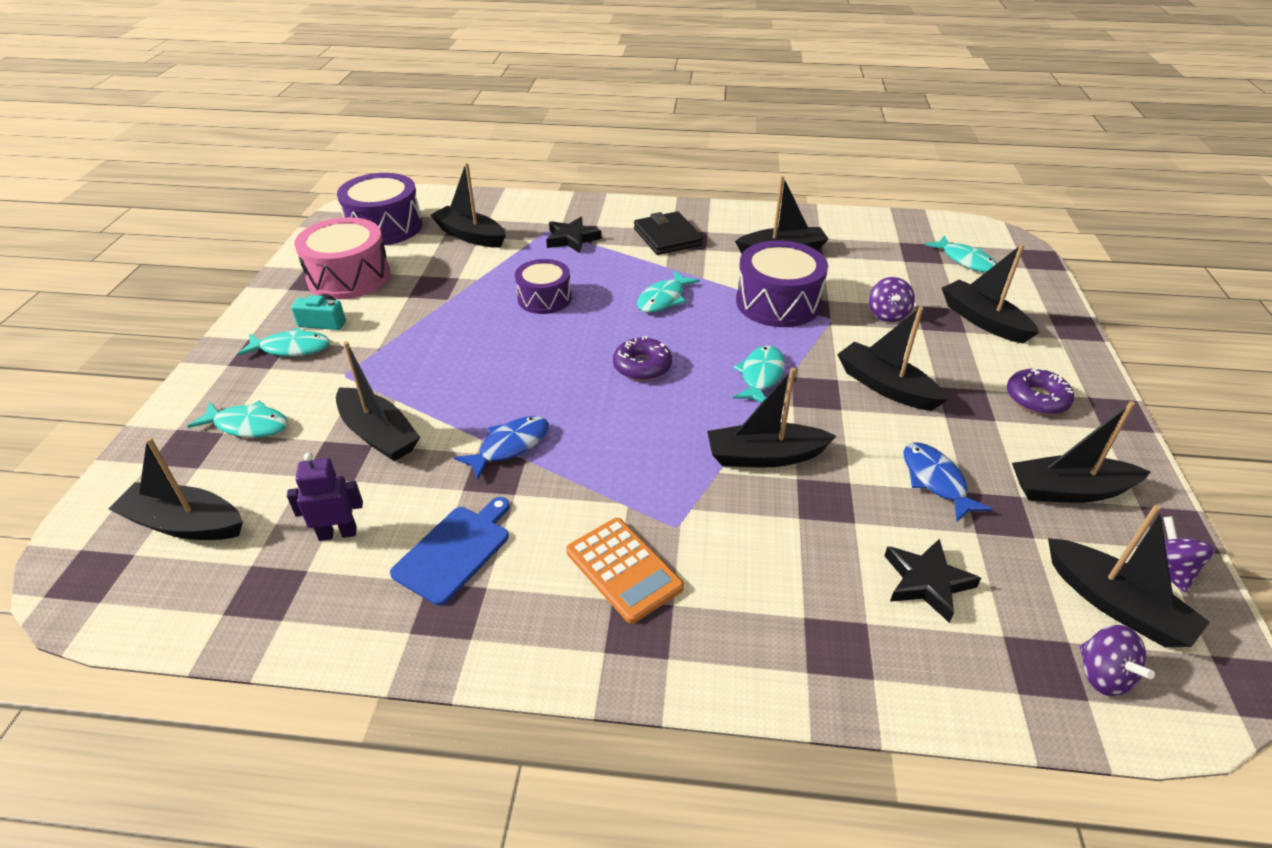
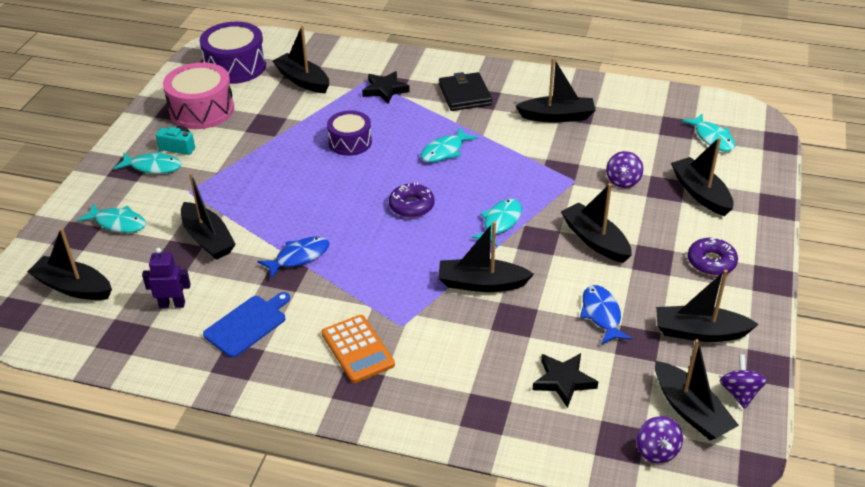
camera: 10 degrees right, 0 degrees up
purple drum [736,240,828,327] -> none

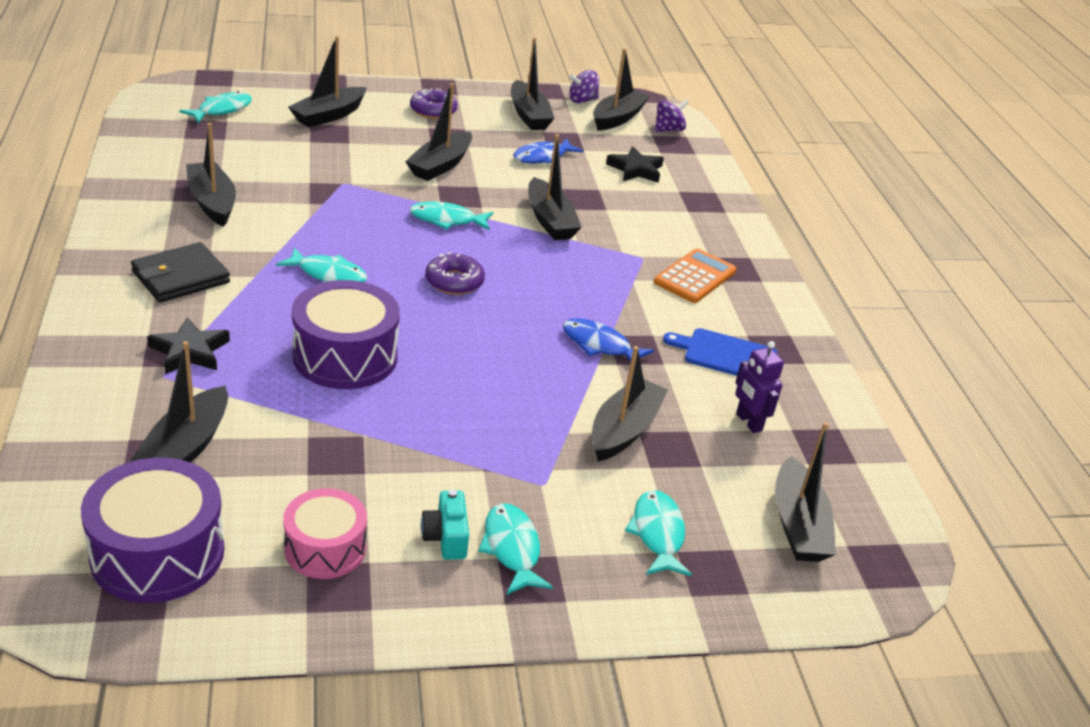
camera: 120 degrees left, 5 degrees down
pink drum [163,62,234,129] -> pink drum [283,488,367,579], size x0.64
purple drum [327,110,372,156] -> purple drum [292,280,400,389], size x1.56
purple spinning top [606,151,644,188] -> none

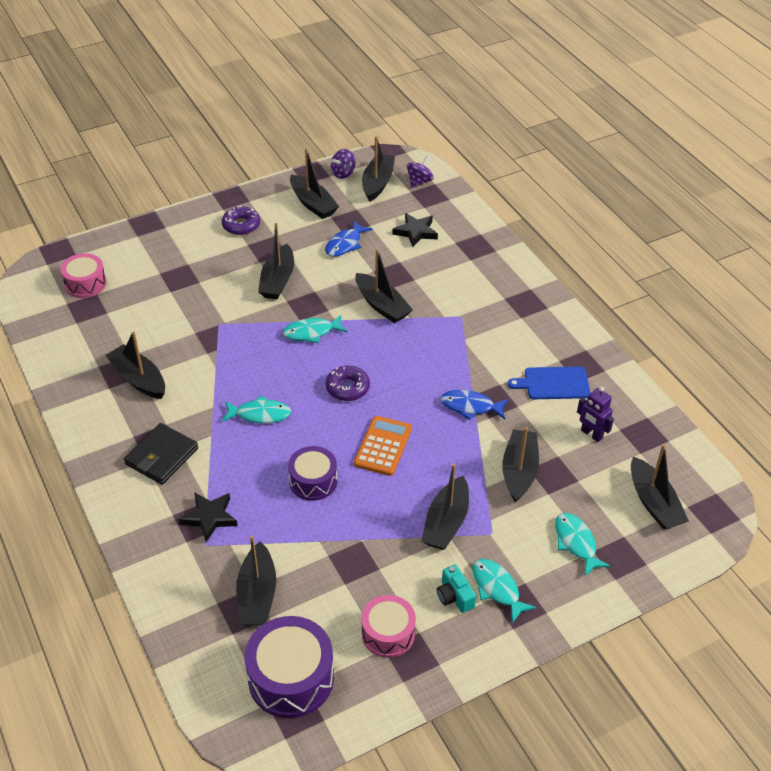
camera: 15 degrees left, 10 degrees up
turquoise fish [179,91,252,123] -> pink drum [61,253,107,298]
black boat [288,36,367,127] -> black boat moved to [421,464,469,550]
purple drum [292,280,400,389] -> purple drum [288,446,337,501], size x0.64
orange calculator [654,248,736,303] -> orange calculator moved to [354,416,412,476]

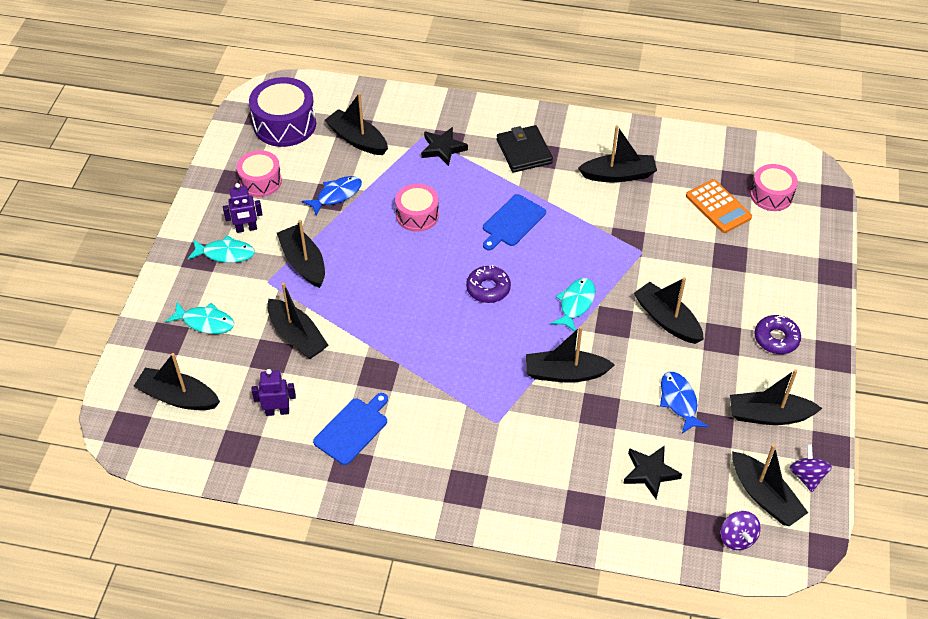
camera: 130 degrees right, 5 degrees up
turquoise fish [222,396,291,423] -> blue cutting board [483,194,546,250]
purple drum [288,446,337,501] -> pink drum [395,184,439,232]
orange calculator [354,416,412,476] -> orange calculator moved to [686,179,752,233]
turquoise camera [437,565,476,613] -> purple robot [223,183,263,233]
blue fish [440,390,509,420] -> blue fish moved to [302,176,362,216]

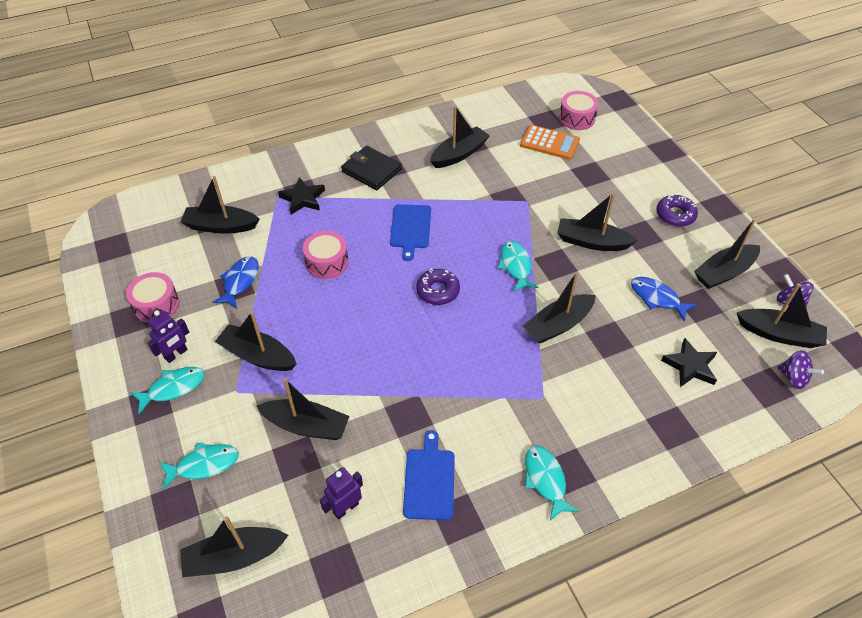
camera: 35 degrees left, 0 degrees up
purple drum [249,77,316,147] -> none
none -> turquoise fish [525,446,579,521]

